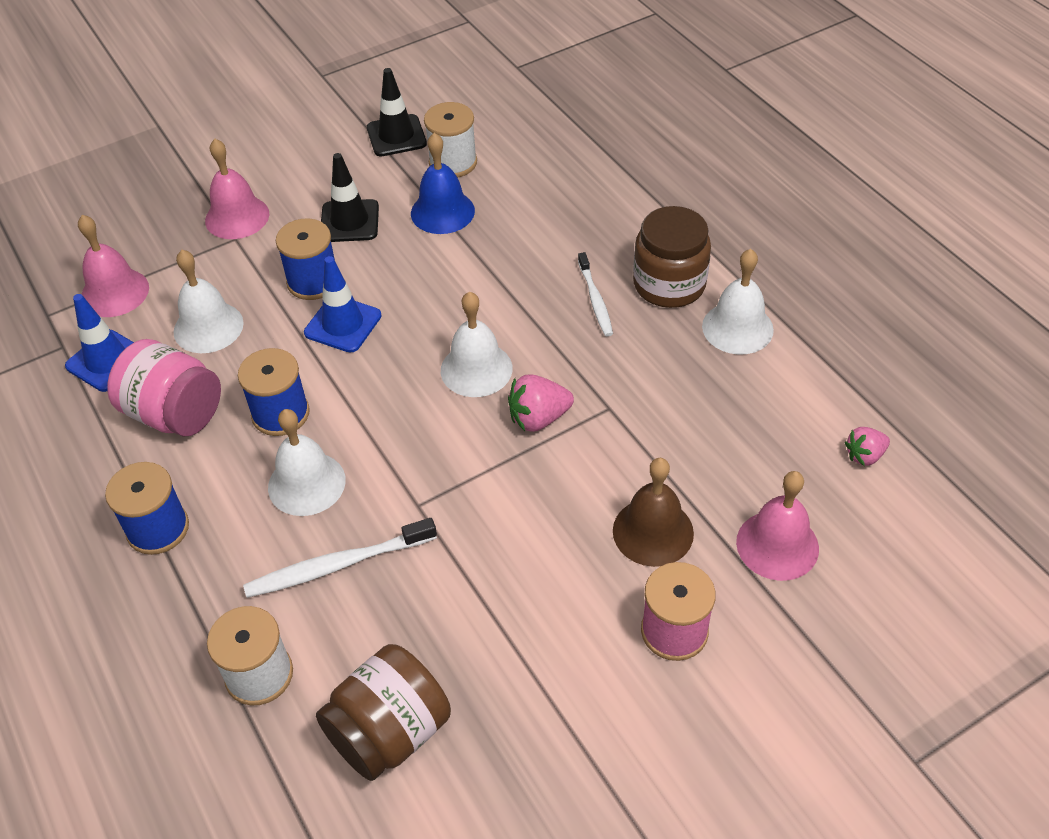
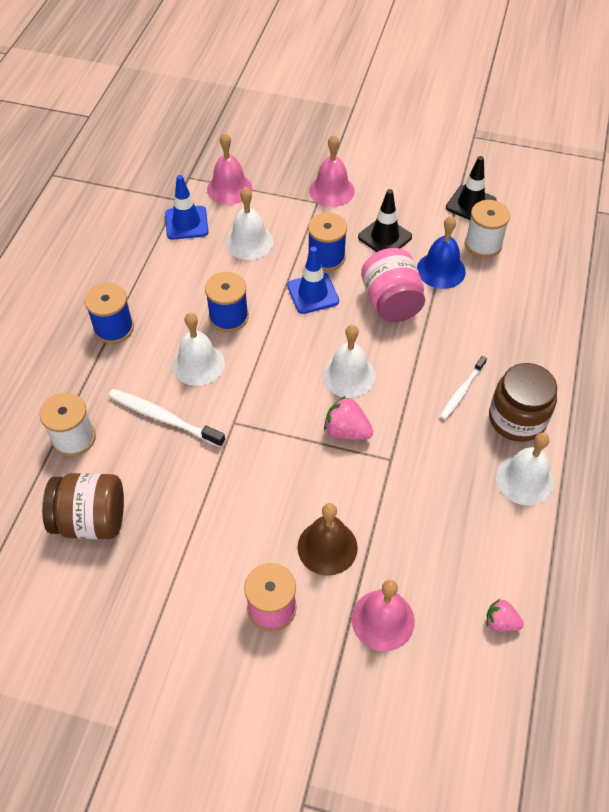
camera: 45 degrees right, 5 degrees up
pink jar [107,339,221,436] -> pink jar moved to [361,248,425,322]

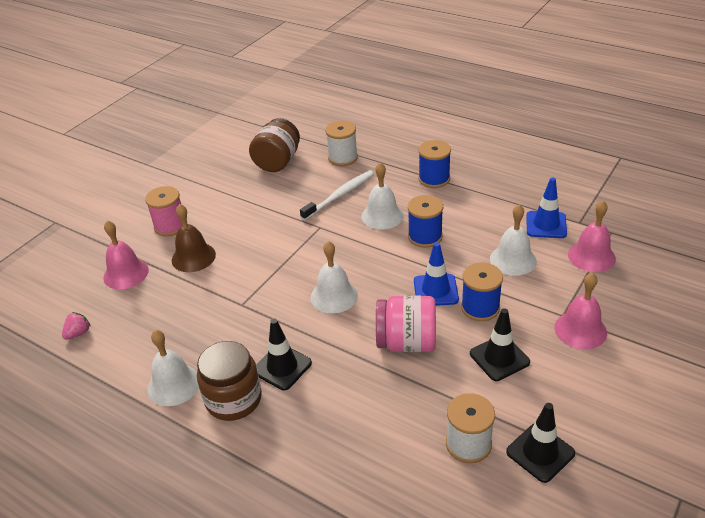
camera: 110 degrees right, 15 degrees down
pink strawberry [324,396,373,440] -> none
blue bell [417,216,466,289] -> none
white toothbrush [440,356,487,420] -> black traffic cone [256,319,312,390]

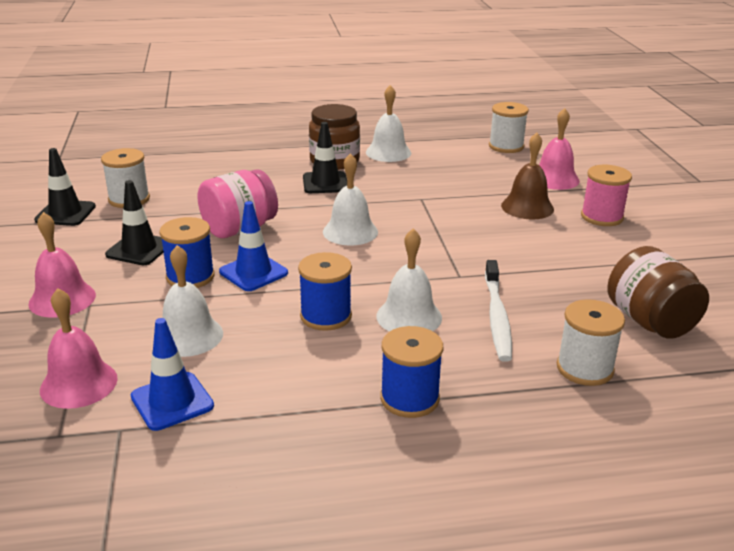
camera: 135 degrees right, 10 degrees down
pink strawberry [62,312,91,339] -> white spool [489,102,529,153]

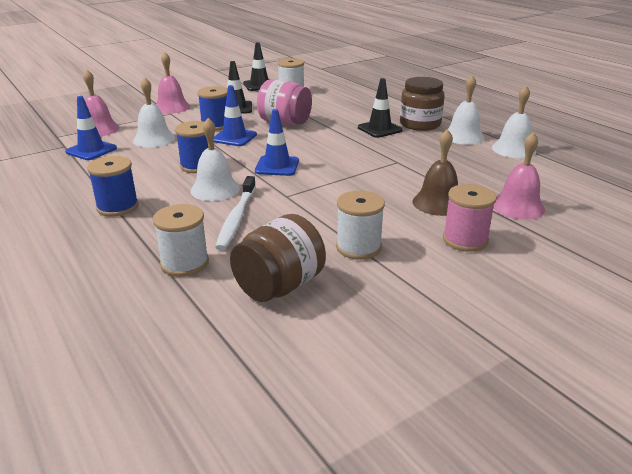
camera: 65 degrees right, 0 degrees up
white bell [323,153,378,246] -> white bell moved to [492,86,536,158]
white toothbrush [485,260,512,362] -> white toothbrush turned 60 degrees counterclockwise [215,176,256,251]
white spool [489,102,529,153] -> white spool moved to [336,190,385,260]
none -> blue traffic cone [255,109,299,176]

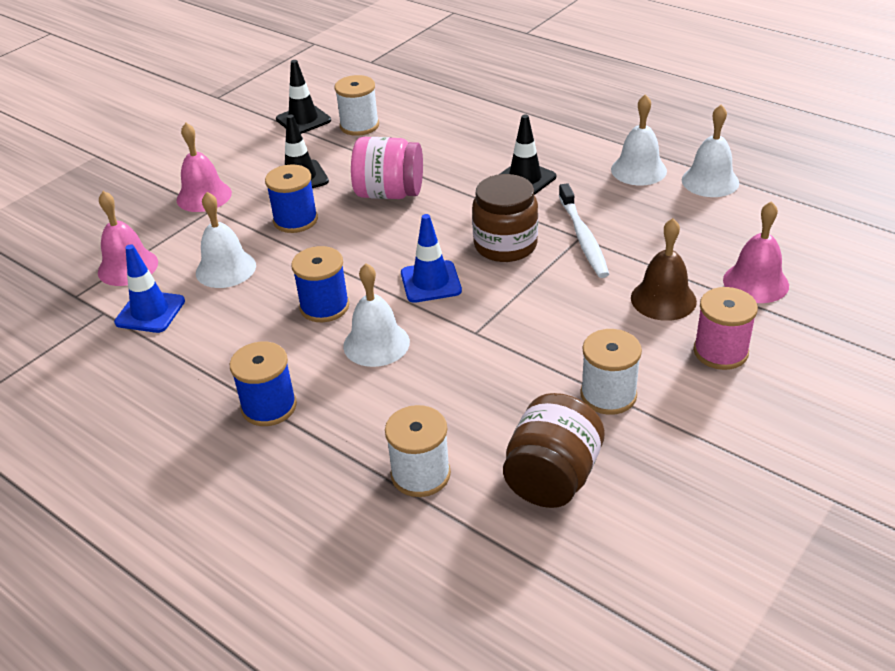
camera: 15 degrees left, 10 degrees up
blue traffic cone [213,85,257,146] -> none
white toothbrush [215,176,256,251] -> white toothbrush moved to [559,183,609,278]
brown jar [400,77,445,131] -> brown jar moved to [472,174,538,262]

